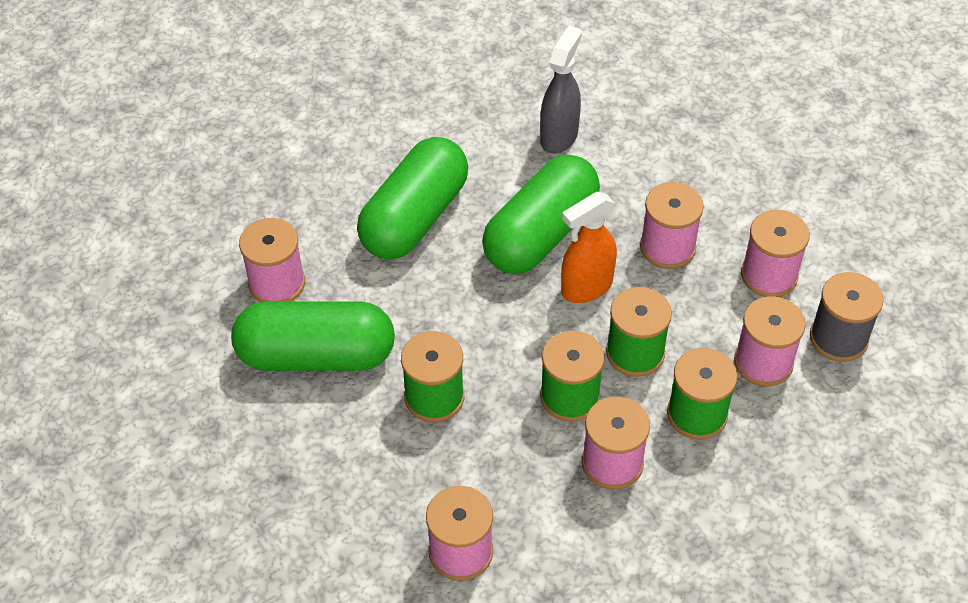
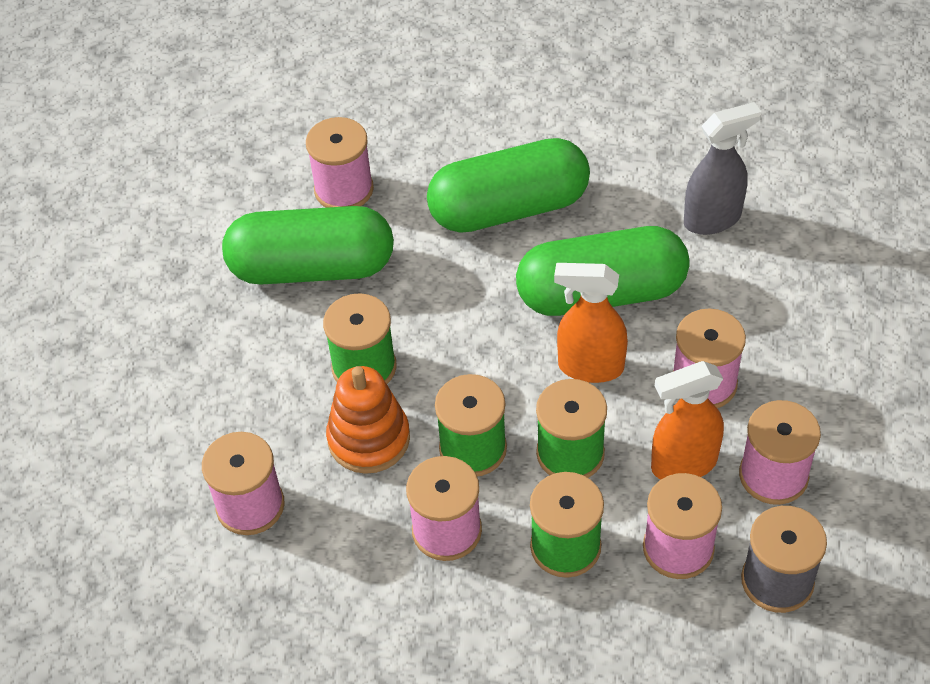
camera: 45 degrees right, 0 degrees up
green capsule [231,301,395,371] -> green capsule turned 45 degrees counterclockwise [222,206,394,285]
none -> orange stacking toy [326,366,410,474]
none -> orange spray bottle [651,361,724,479]

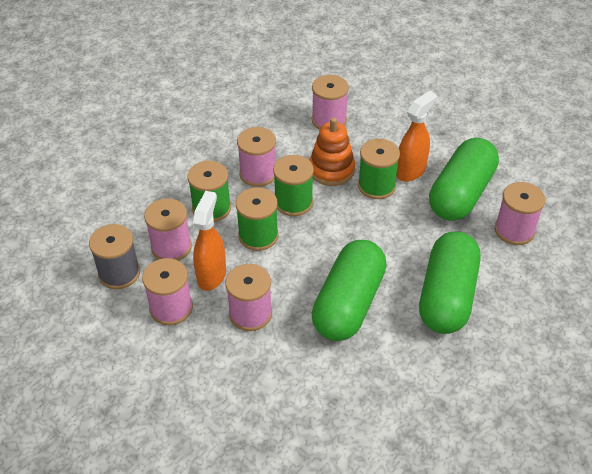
camera: 120 degrees right, 5 degrees down
orange spray bottle [554,263,628,383] -> orange spray bottle moved to [397,91,437,182]
grey spray bottle [684,102,762,235] -> none

